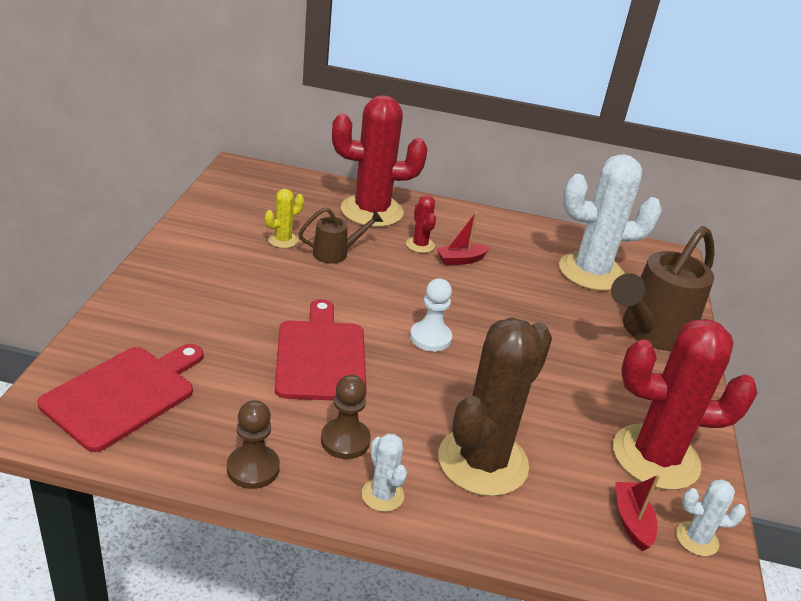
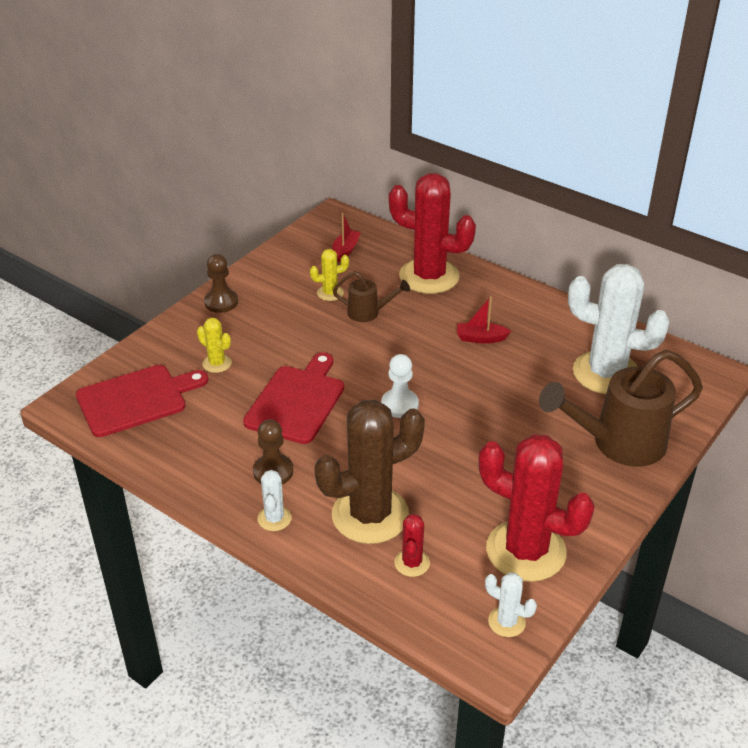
camera: 30 degrees right, 5 degrees up
brown pawn [227,400,280,489] -> brown pawn moved to [204,254,238,313]
red cactus [406,195,436,253] -> red cactus moved to [394,514,430,577]
red boat [615,474,660,551] -> red boat moved to [332,213,361,262]
none -> yellow cactus [197,318,232,373]

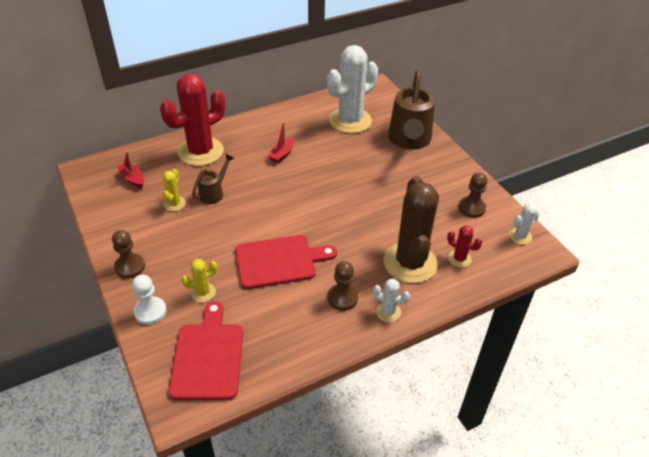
camera: 65 degrees left, 5 degrees up
red cutting board [243,353,344,444] -> red cutting board turned 120 degrees clockwise [235,235,337,289]
white pawn [381,354,419,418] -> white pawn moved to [132,275,166,325]
red cactus [478,434,595,582] -> brown pawn [459,172,487,218]

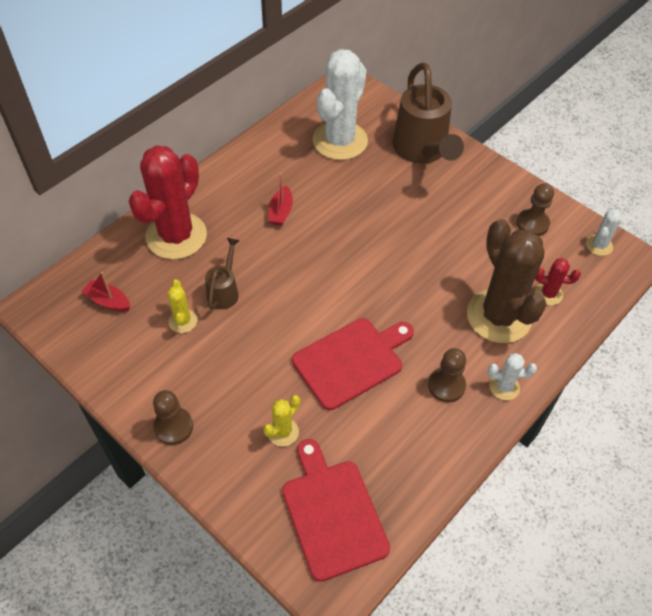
camera: 20 degrees left, 10 degrees up
white pawn [132,275,166,325] -> none

